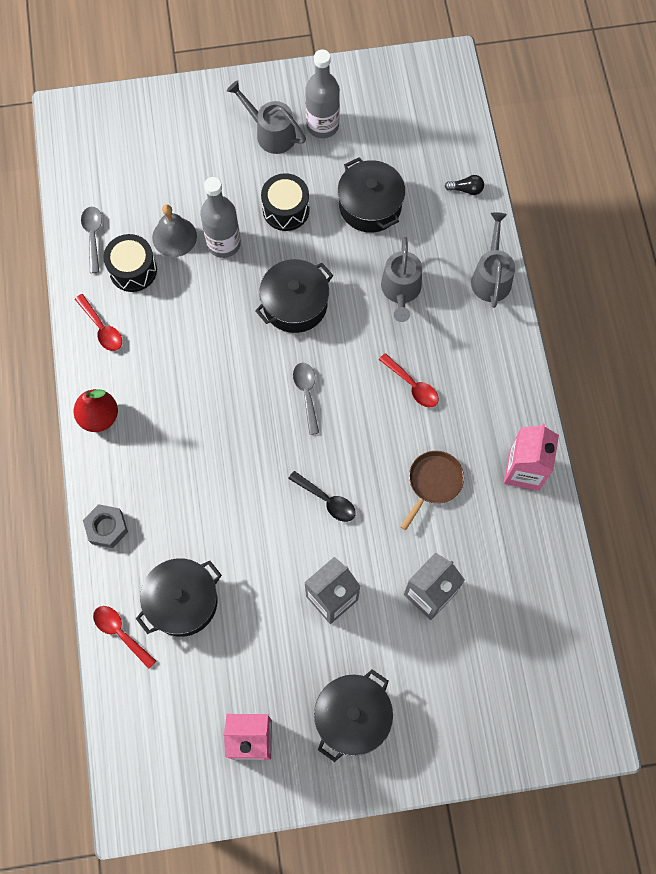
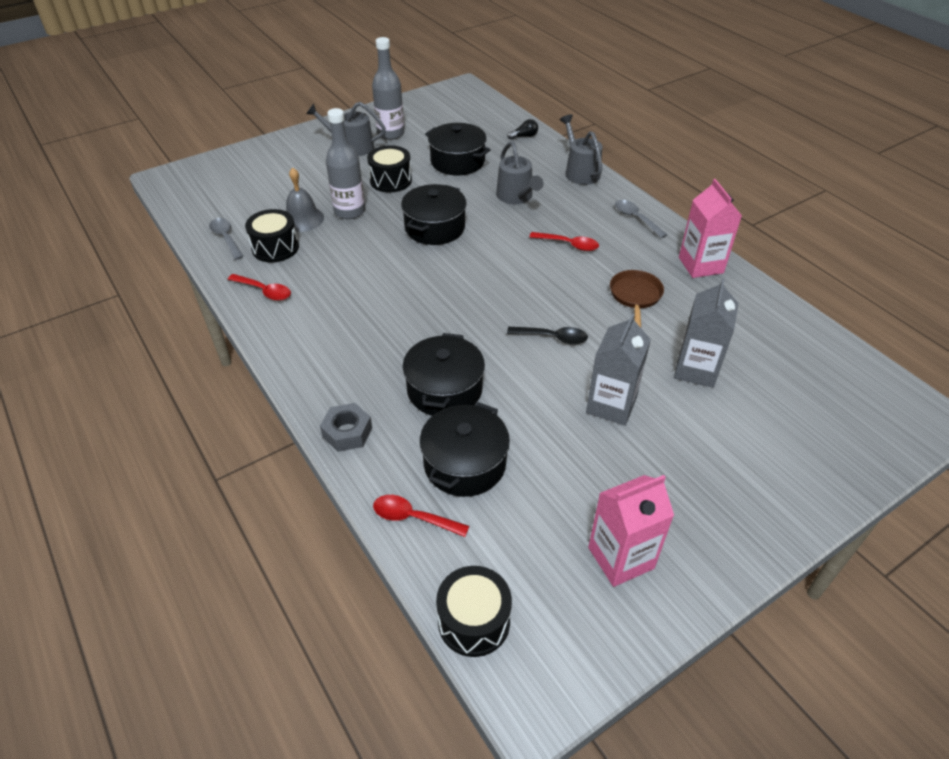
camera: 25 degrees left, 25 degrees down
red pear [74,389,118,432] -> none
grey spoon [293,363,319,435] -> grey spoon moved to [615,200,668,238]
black pot [314,669,393,762] -> black pot moved to [403,333,485,416]
none -> black drum [436,566,512,657]

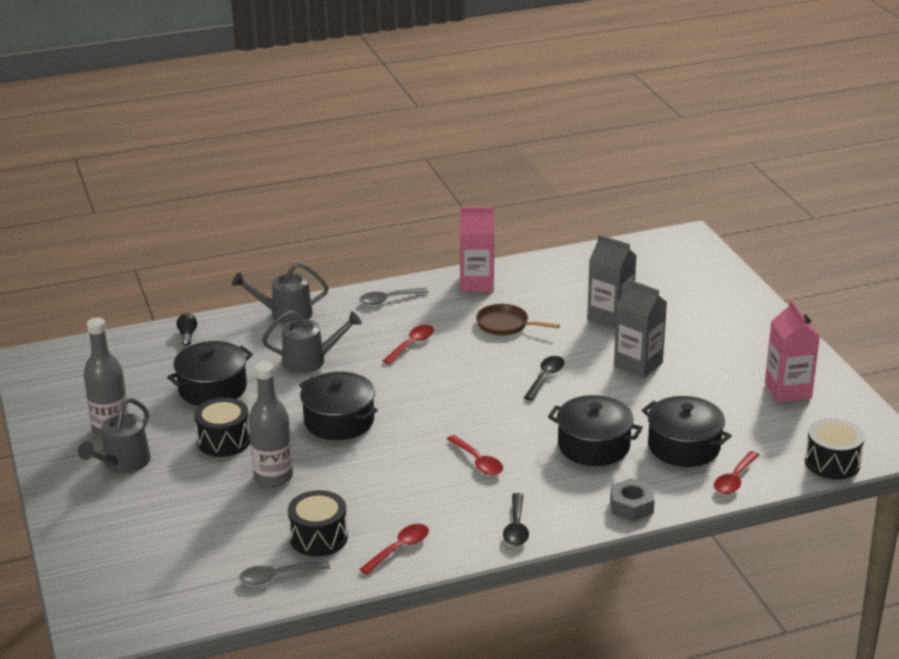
camera: 75 degrees left, 15 degrees down
grey bell [286,167,324,232] -> none
none -> red spoon [447,435,503,475]
none -> black spoon [503,493,529,546]

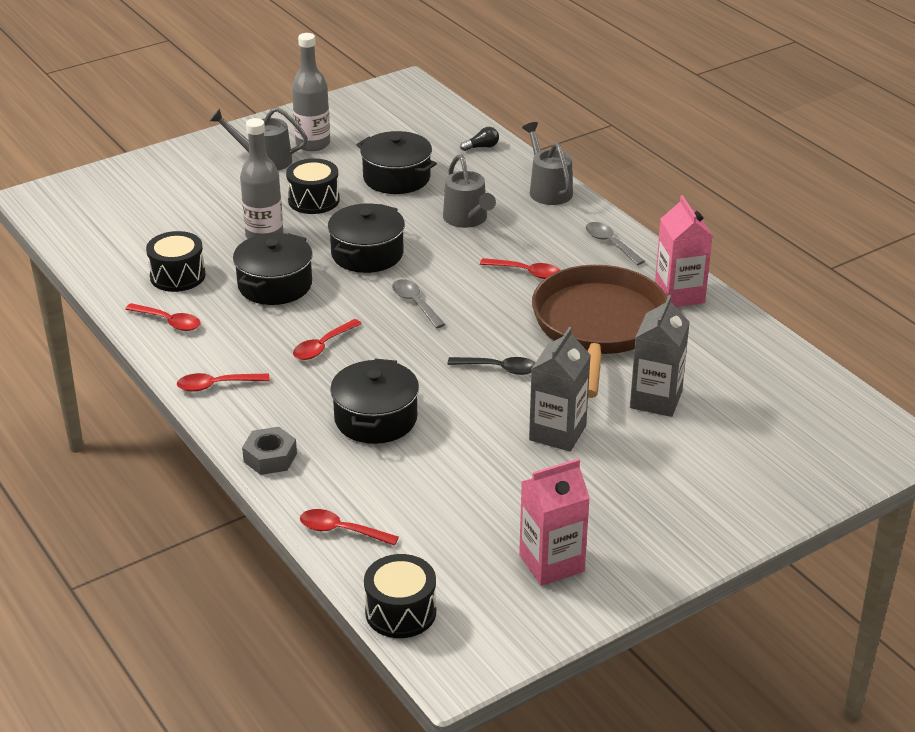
camera: 75 degrees right, 5 degrees up
grey spoon [239,561,330,585] -> grey spoon moved to [392,279,446,329]
brown pan [476,304,560,335] -> brown pan [532,265,667,398], size x2.21
black spoon [503,493,529,546] -> red spoon [177,373,270,392]
black pot [642,396,731,467] -> black pot moved to [233,233,313,305]

